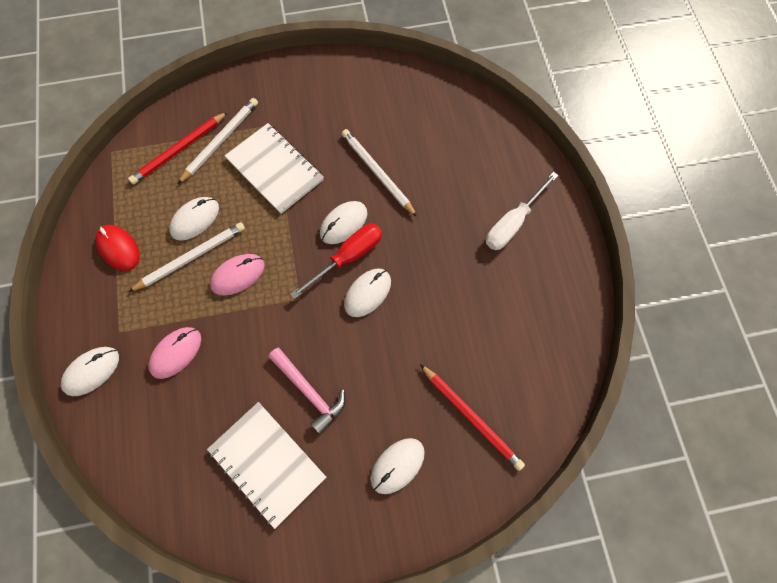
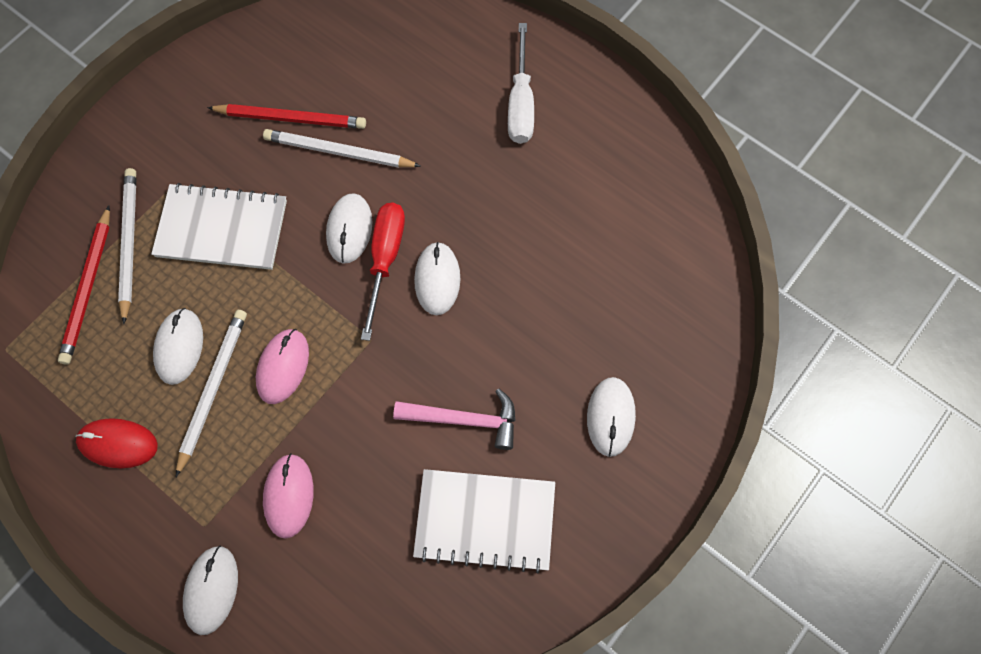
camera: 40 degrees left, 0 degrees up
red pencil [420,364,525,471] -> red pencil moved to [207,104,366,129]

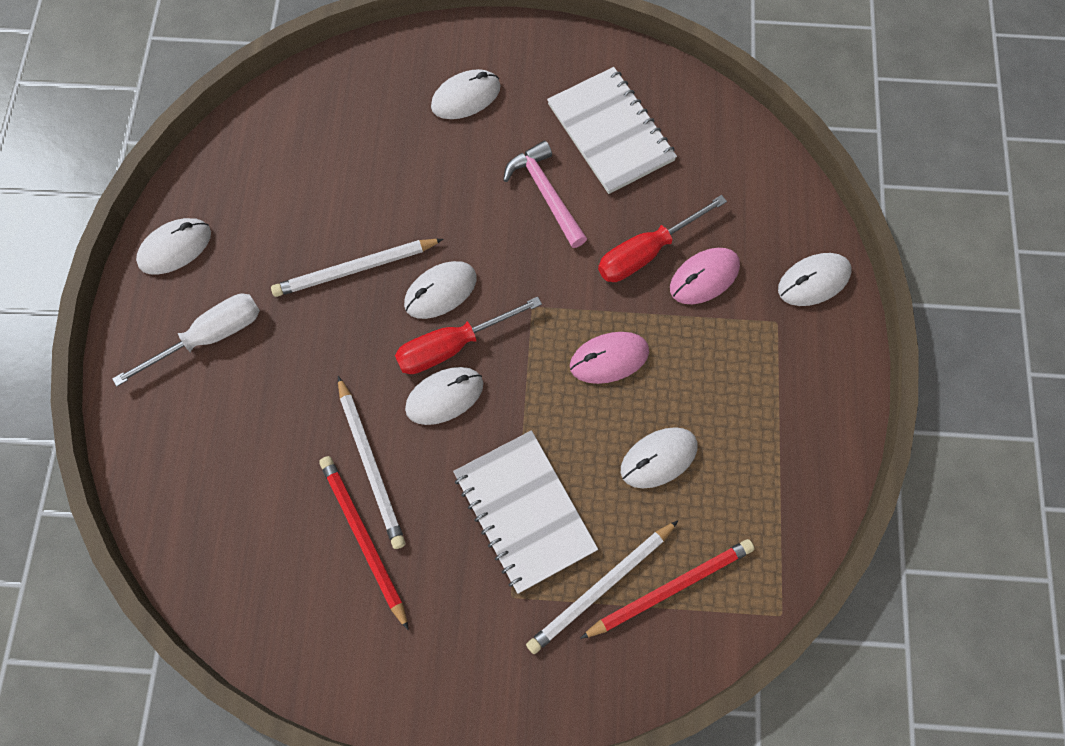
camera: 125 degrees left, 0 degrees up
red mouse [76,418,158,468] -> none
white pencil [176,310,247,477] -> white pencil moved to [271,239,443,297]
none -> white mouse [136,218,211,275]
none -> red screwdriver [598,195,727,282]

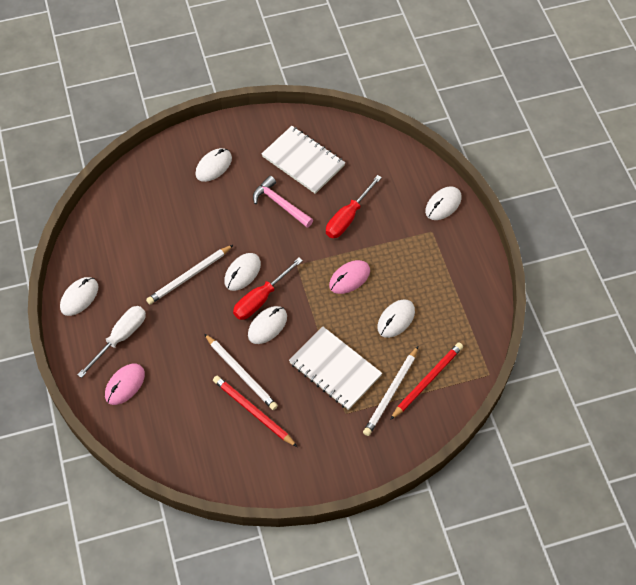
camera: 20 degrees left, 10 degrees down
pink mouse [670,248,740,304] -> pink mouse moved to [105,364,145,405]

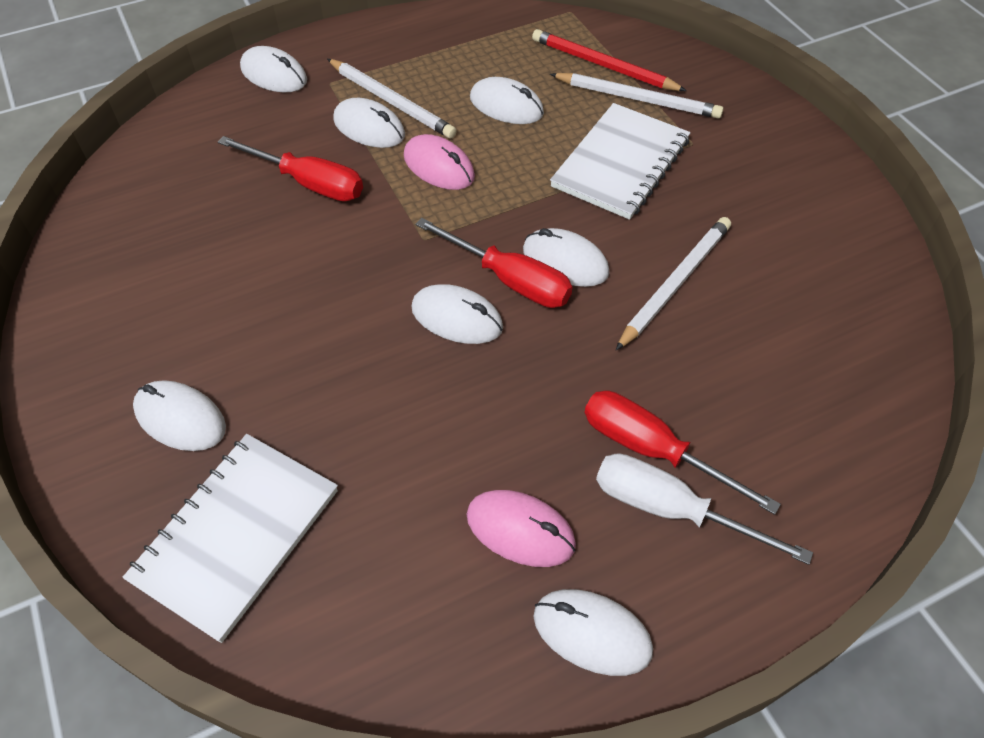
camera: 100 degrees left, 5 degrees down
pink mouse [105,364,145,405] -> pink mouse moved to [467,490,576,567]
white pencil [146,245,233,305] -> white pencil moved to [327,59,457,139]
red pencil [213,376,297,447] -> none
pink hammer [253,176,313,228] -> none
white notebook [261,126,345,194] -> white notebook moved to [122,434,338,643]
none -> white mouse [333,98,405,148]
none -> red screwdriver [585,391,781,515]

